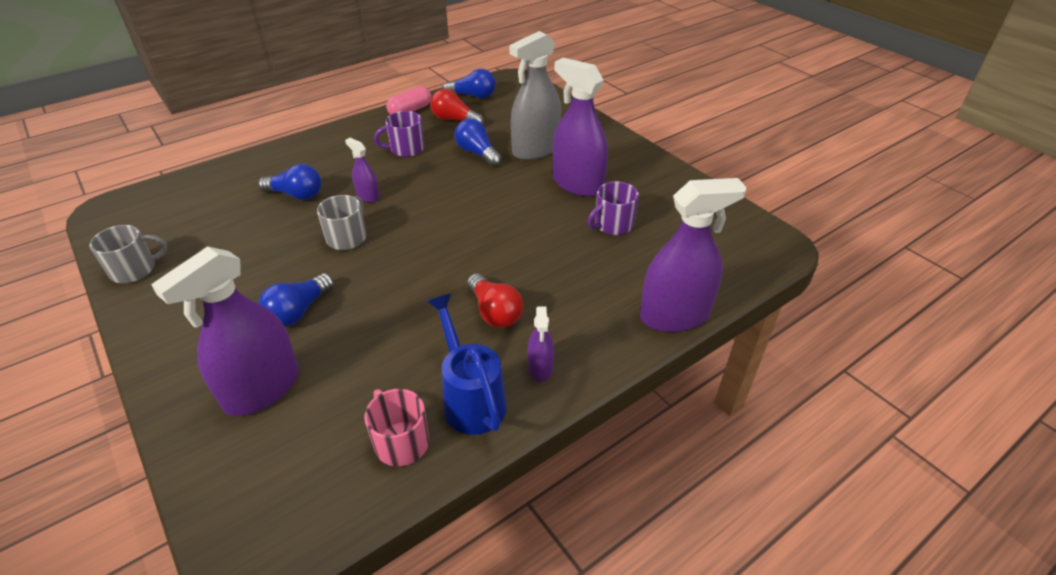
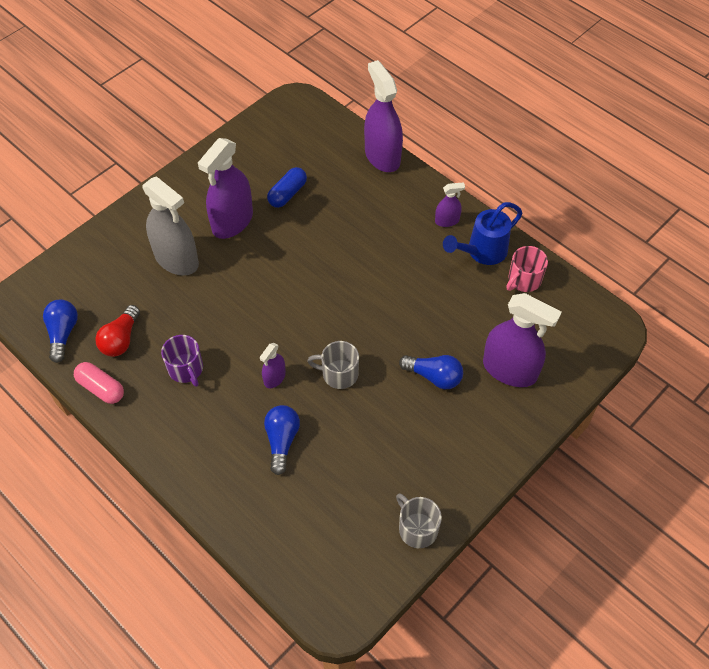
camera: 100 degrees left, 15 degrees up
blue light bulb [455,119,502,167] -> none
red light bulb [467,273,523,328] -> none
purple mug [588,181,639,235] -> blue capsule [267,167,307,208]

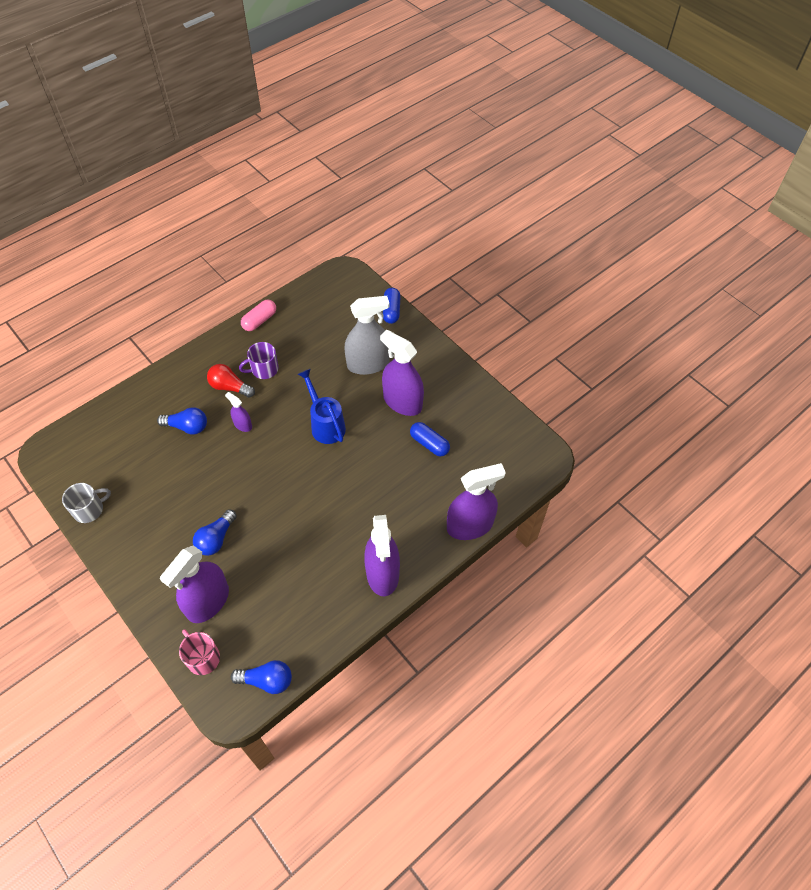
camera: 95 degrees right, 0 degrees up
blue light bulb [43,299,78,363] -> blue light bulb moved to [231,660,292,694]
red light bulb [95,305,140,357] -> red light bulb moved to [207,364,255,398]
grey spray bottle [142,176,199,276] -> grey spray bottle turned 150 degrees counterclockwise [345,296,390,375]
grey mug [307,341,359,389] -> none
purple spray bottle [435,182,465,227] -> purple spray bottle [364,515,400,596], size x2.06
blue watering can [443,202,523,265] -> blue watering can moved to [298,369,346,444]
pink mug [506,246,548,292] -> pink mug moved to [179,629,220,675]
none -> blue capsule [383,288,401,324]

